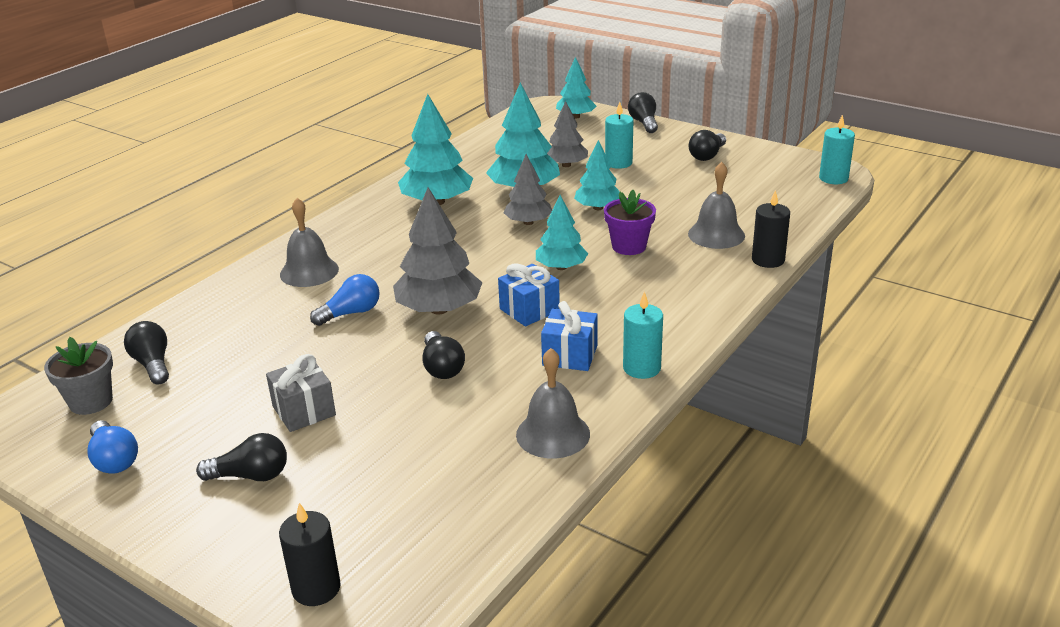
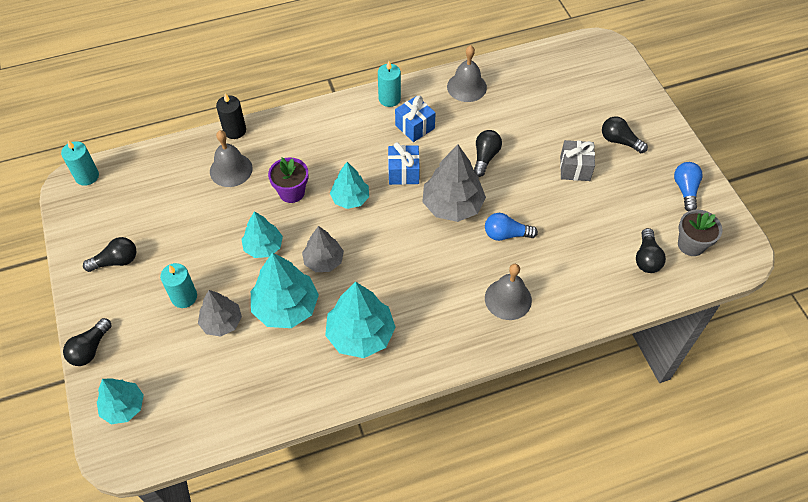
camera: 145 degrees left, 25 degrees up
black candle [279,503,341,606] -> none

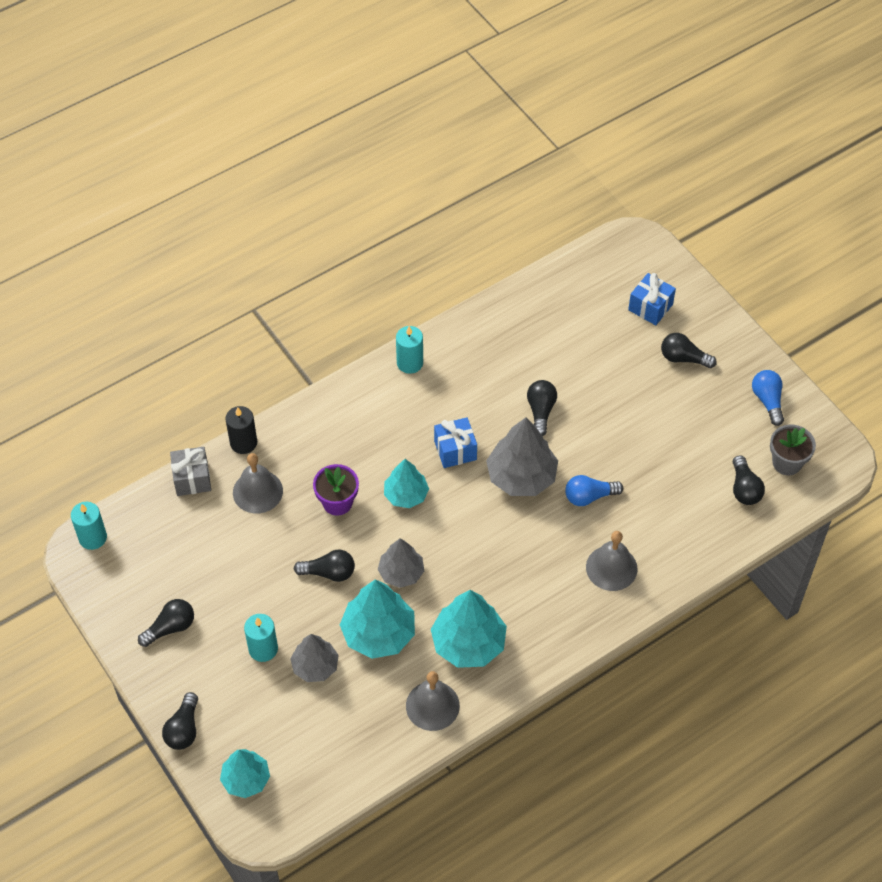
camera: 15 degrees left, 0 degrees up
turquoise tree [241,211,283,258] -> black light bulb [294,550,355,582]
blue gift [395,96,436,142] -> blue gift moved to [628,273,676,325]
grey bell [447,45,487,102] -> grey bell moved to [406,671,460,731]
grey gift [560,140,595,181] -> grey gift moved to [170,447,211,496]

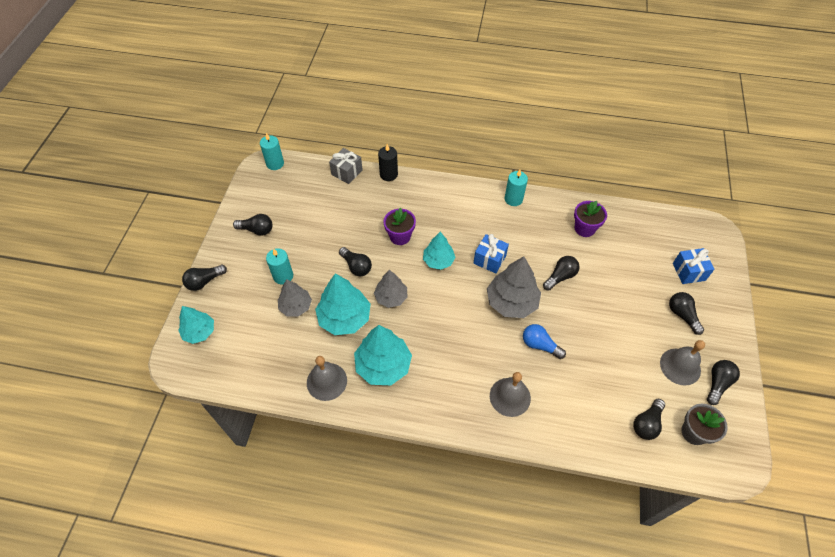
camera: 45 degrees right, 0 degrees up
grey bell [233,453,283,513] -> grey bell moved to [660,340,705,385]
blue light bulb [752,370,784,426] -> black light bulb [707,360,740,405]
none -> purple flower pot [574,201,607,237]

